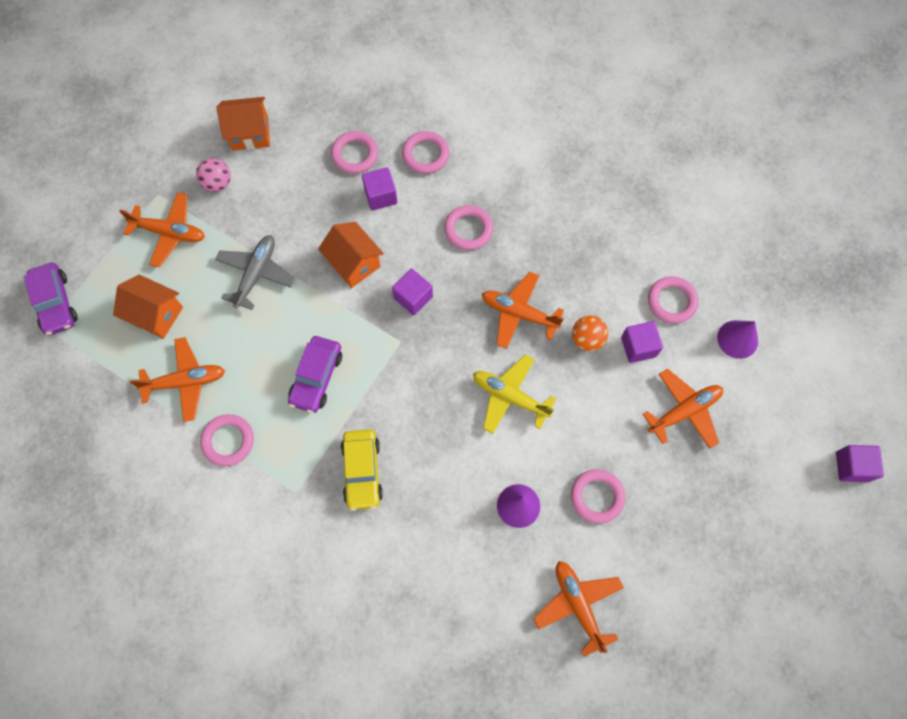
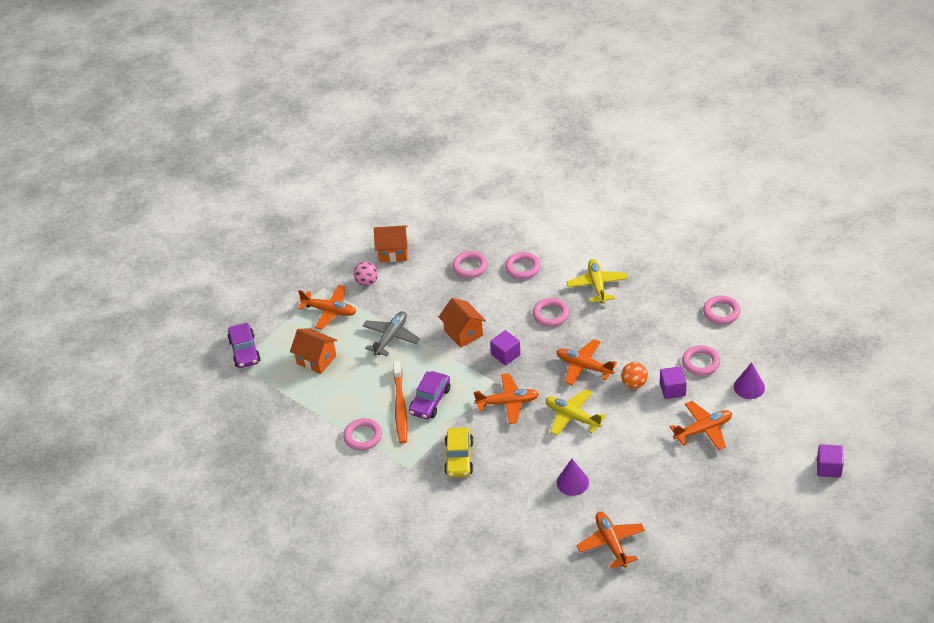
camera: 10 degrees right, 25 degrees down
orange plane [129,337,225,422] -> orange plane moved to [474,373,539,424]
purple cube [362,167,397,211] -> none
pink ring [571,469,625,524] -> pink ring moved to [703,295,741,324]
none -> orange toothbrush [393,361,408,444]
none -> yellow plane [567,259,628,304]

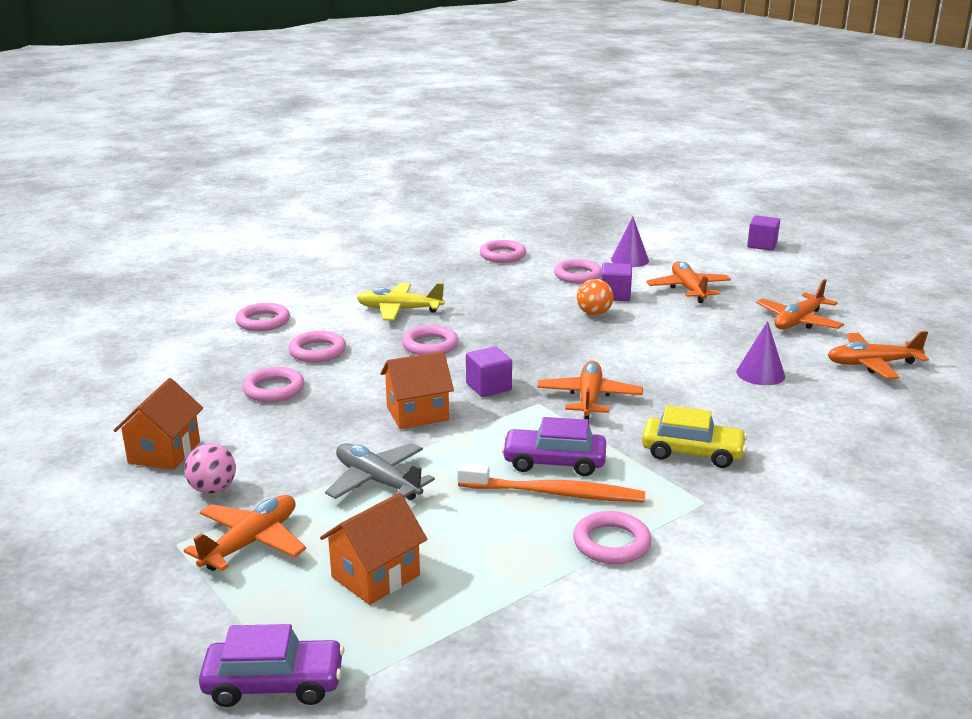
camera: 80 degrees left, 20 degrees down
purple car [409,371,450,419] -> purple car turned 150 degrees clockwise [501,417,606,476]
yellow plane [546,389,606,436] -> none
orange plane [556,339,617,385] -> orange plane moved to [756,279,844,329]
none -> pink ring [235,303,290,331]

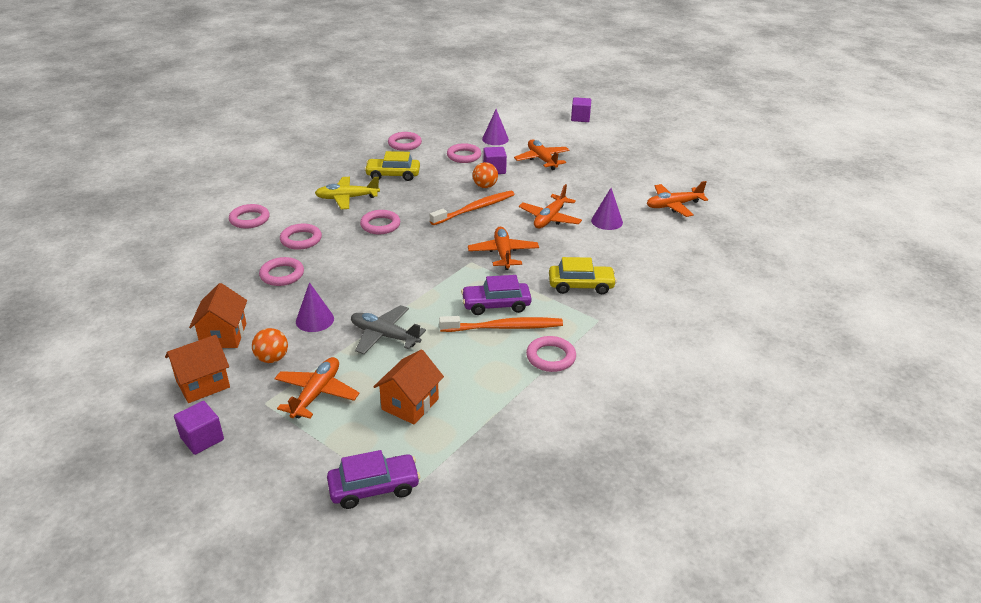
camera: 15 degrees left, 10 degrees up
pink ball [184,443,236,494] -> orange ball [252,328,288,363]
orange house [381,351,454,429] -> orange house moved to [165,335,230,403]
purple cube [466,346,512,397] -> purple cube moved to [174,401,224,455]
orange plane [756,279,844,329] -> orange plane moved to [519,184,582,228]
none -> purple cone [296,282,334,332]
none -> yellow car [364,151,420,181]
none -> orange toothbrush [430,191,515,225]

